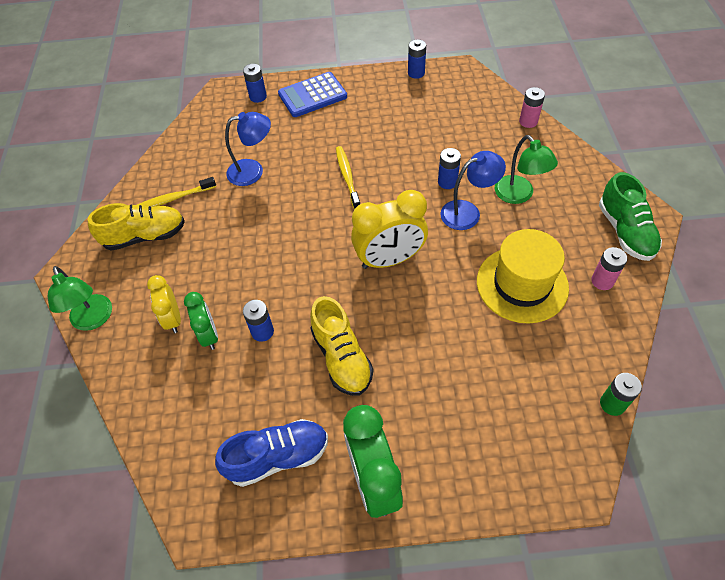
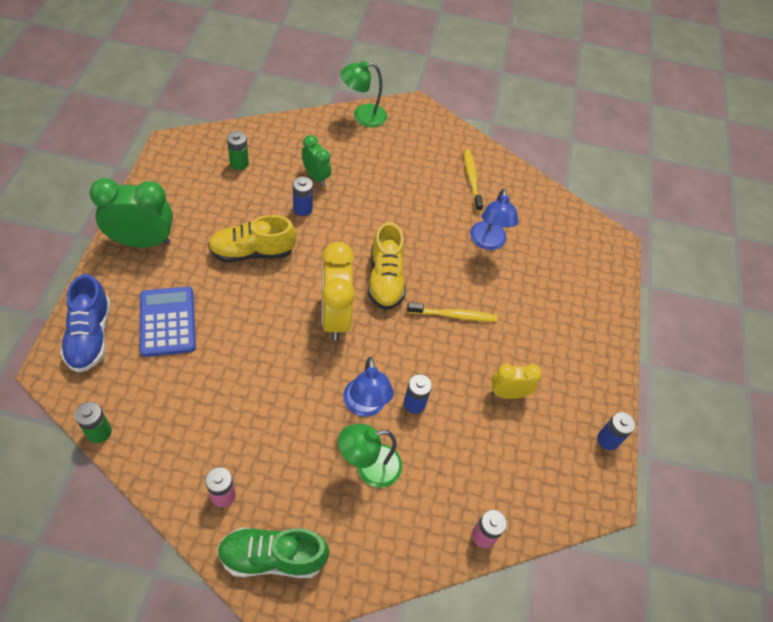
camera: 95 degrees right, 0 degrees up
yellow shoe [87,203,185,251] -> yellow shoe moved to [368,222,406,310]
yellow clock [147,275,181,333] -> yellow clock moved to [492,364,542,399]
green clock [184,292,218,350] -> green clock turned 120 degrees counterclockwise [302,135,331,186]
blue shoe [215,419,328,487] -> blue shoe moved to [60,274,111,373]
blue battery [243,64,267,103] -> none
blue calculator [278,72,347,117] -> blue calculator moved to [140,287,196,357]
yellow hat [477,229,569,324] -> none
none -> green battery [227,131,249,170]

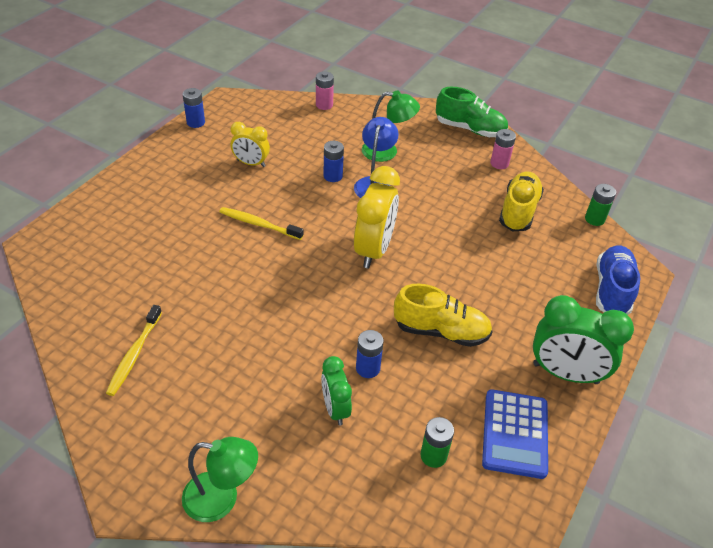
camera: 155 degrees left, 10 degrees down
blue calculator [140,287,196,357] -> blue calculator moved to [482,389,548,479]
yellow shoe [368,222,406,310] -> yellow shoe moved to [499,171,544,231]
blue lamp [470,188,519,250] -> none

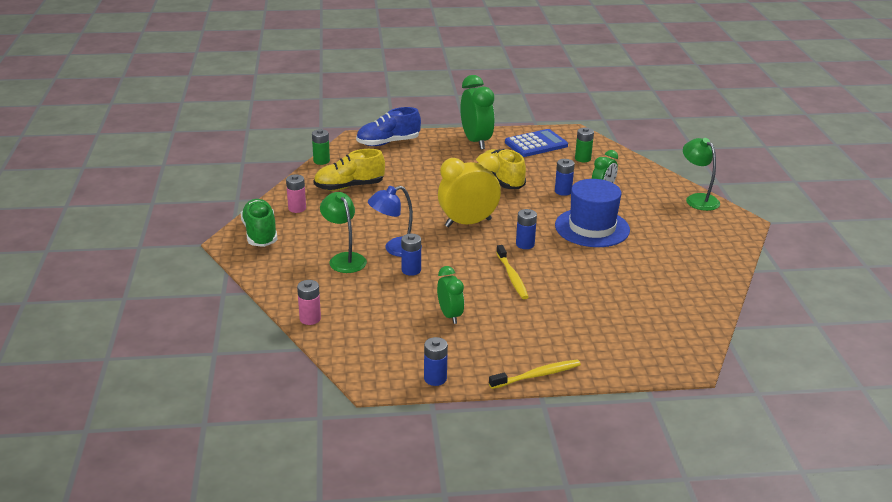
camera: 125 degrees left, 15 degrees down
yellow toothbrush [106,305,162,396] -> yellow toothbrush moved to [489,360,581,389]
yellow clock [231,122,270,167] -> green clock [437,266,464,324]
none -> blue battery [516,209,537,249]
none -> blue hat [555,179,630,247]

